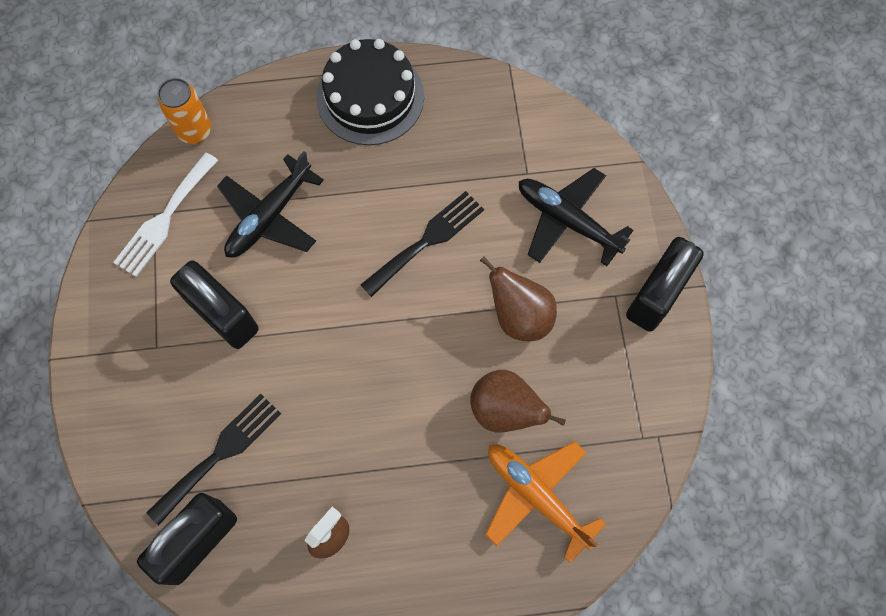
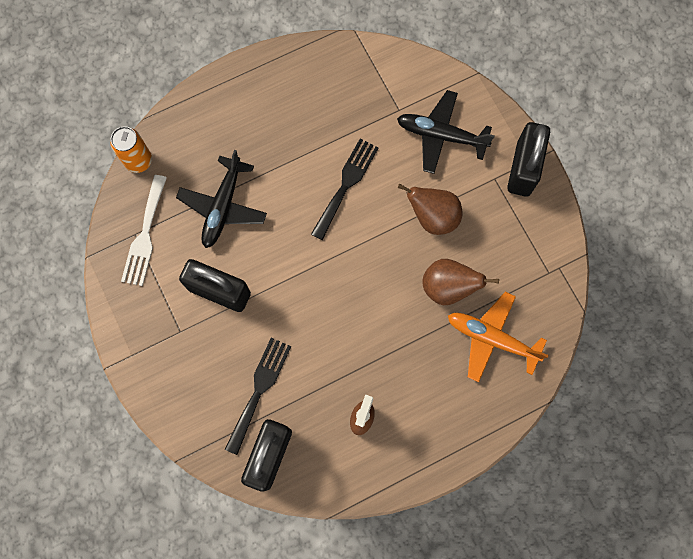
camera: 20 degrees left, 5 degrees up
black cake [316,39,424,145] -> none

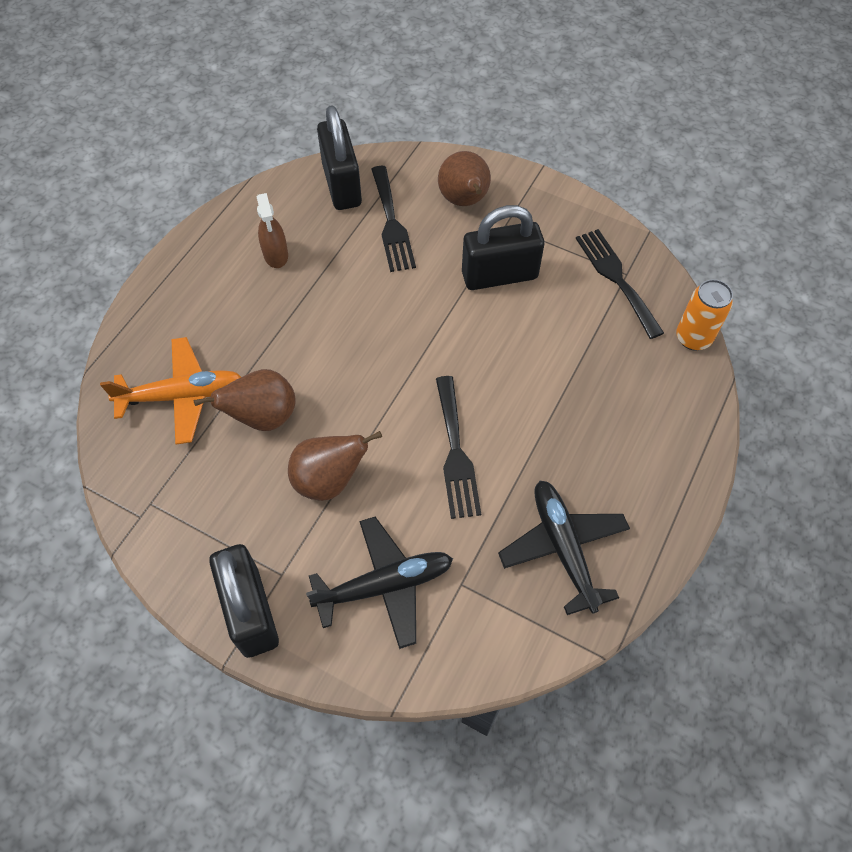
camera: 145 degrees right, 15 degrees down
white fork [121,175,167,286] -> black fork [576,229,664,339]
black plane [176,150,267,248] -> black plane moved to [498,481,630,615]
none -> brown pear [438,151,491,206]

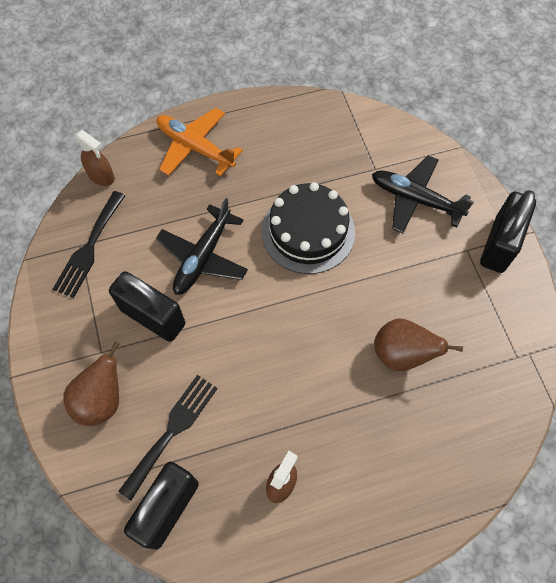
camera: 135 degrees left, 5 degrees up
orange plane [100,337,241,445] -> orange plane moved to [156,108,243,176]
brown pear [288,431,382,501] -> none
black fork [436,376,481,519] -> black cake [262,182,355,274]
black plane [498,481,630,615] -> black plane moved to [156,198,248,295]
orange can [676,279,733,351] -> brown spray bottle [74,130,115,186]

